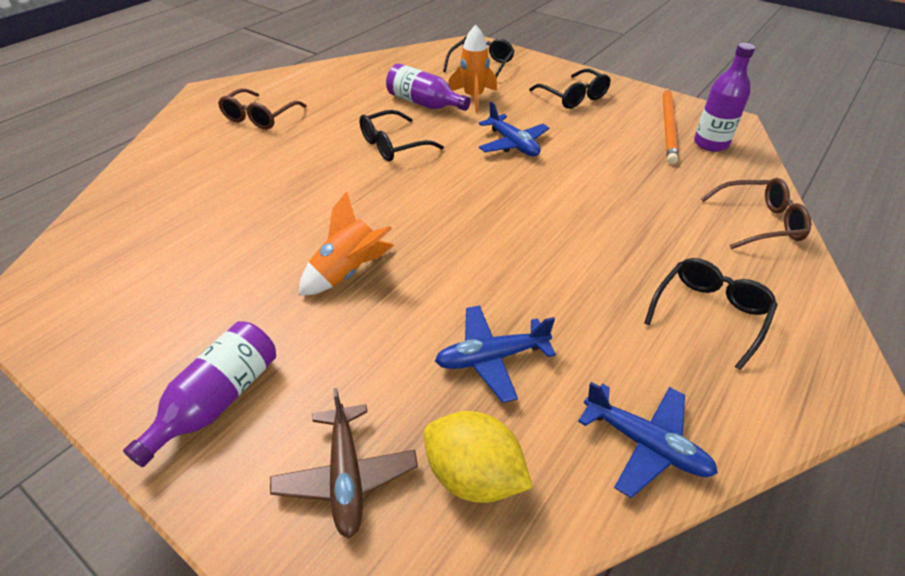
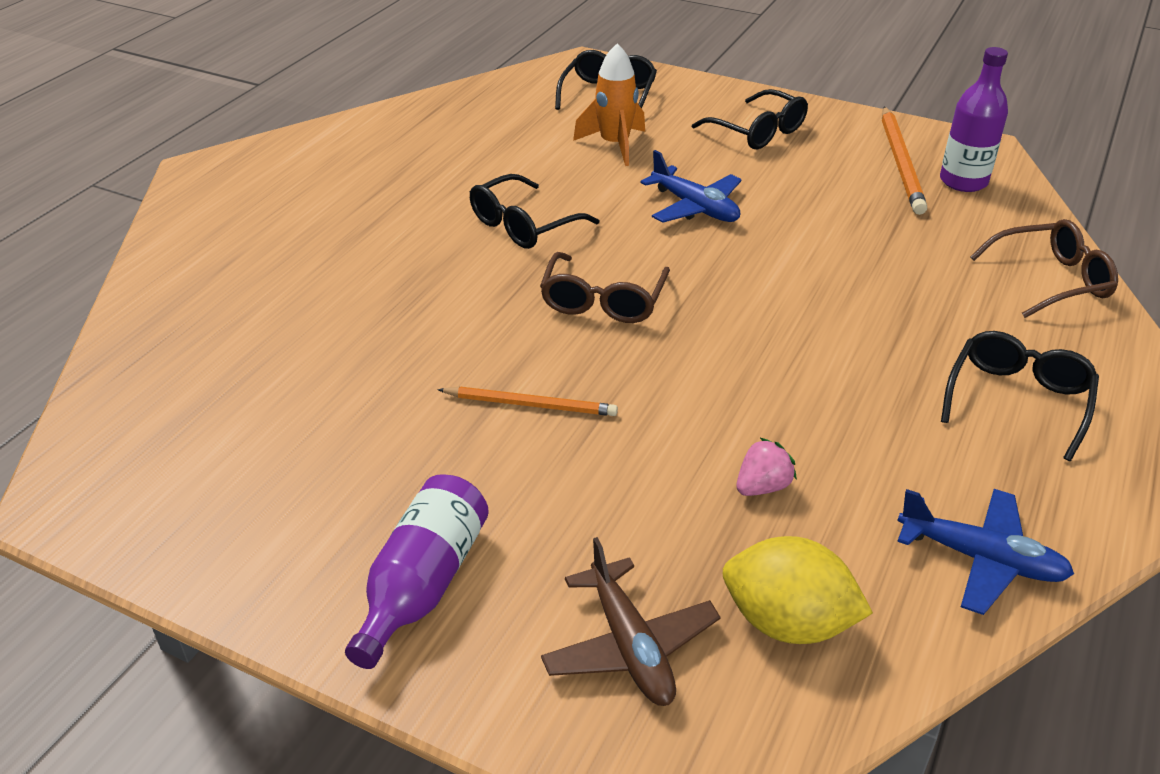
camera: 10 degrees left, 5 degrees down
brown glasses [218,88,307,130] -> brown glasses moved to [540,252,670,323]
orange rocket [299,191,394,296] -> orange pencil [437,387,618,416]
purple bottle [386,63,471,111] -> none
blue plane [435,305,556,403] -> pink strawberry [737,437,797,496]

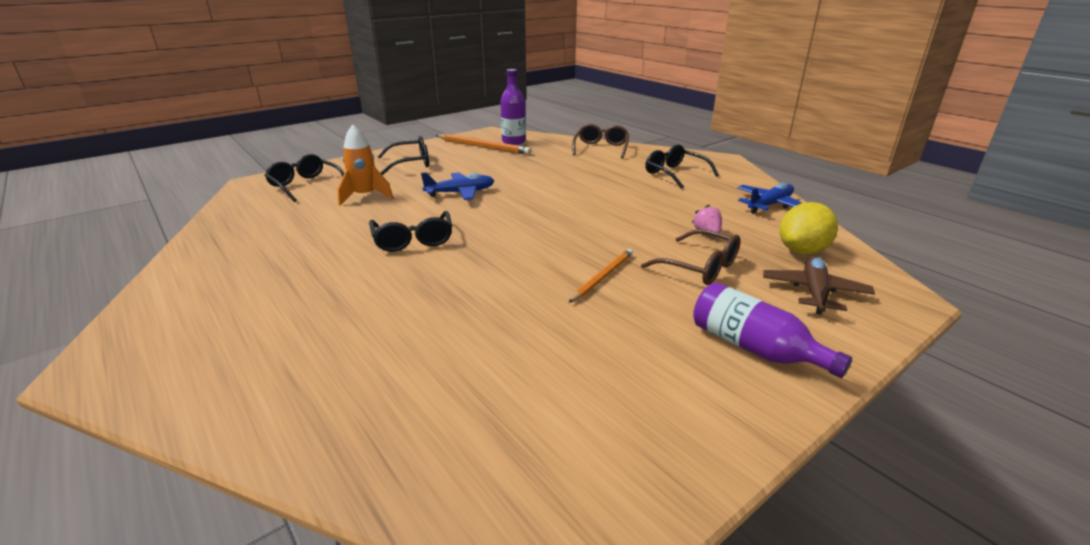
camera: 65 degrees left, 10 degrees down
brown glasses [540,252,670,323] -> brown glasses moved to [641,229,741,285]
brown plane [541,537,720,706] -> brown plane turned 75 degrees counterclockwise [763,256,875,315]

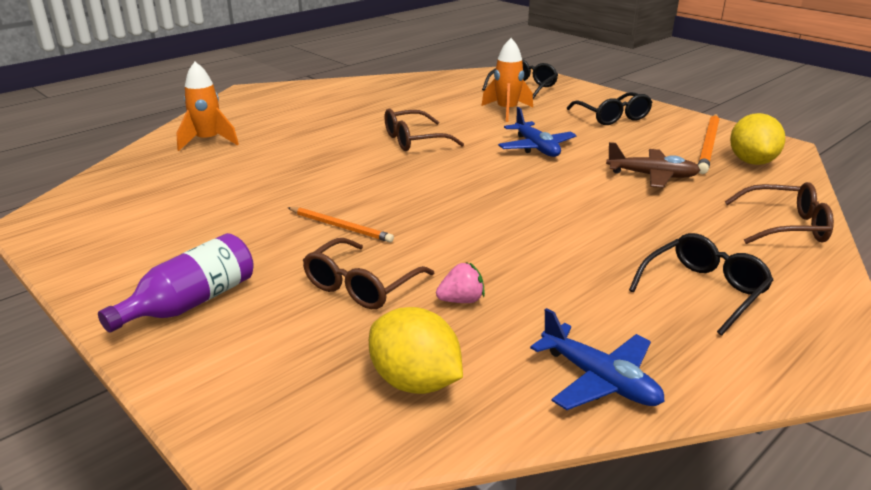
camera: 85 degrees right, 0 degrees up
black glasses [369,211,452,252] -> brown glasses [385,109,464,151]
purple bottle [500,69,526,145] -> yellow lemon [730,113,785,165]
brown plane [763,256,875,315] -> brown plane moved to [606,142,700,188]
none -> orange rocket [176,62,239,151]

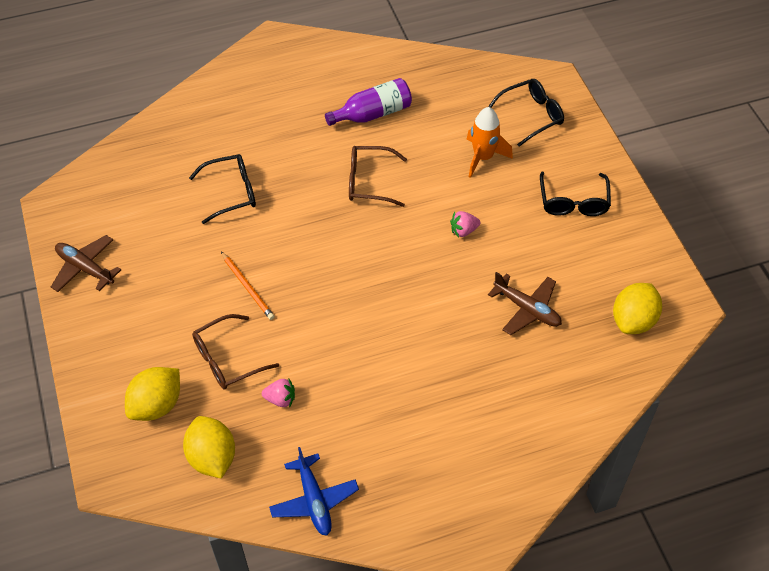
camera: 25 degrees right, 25 degrees up
purple bottle [98,233,253,333] -> purple bottle moved to [325,78,412,126]
orange rocket [176,62,239,151] -> none
blue plane [498,107,577,157] -> pink strawberry [450,211,480,237]
black glasses [629,233,774,335] -> black glasses moved to [189,154,256,224]
orange pencil [698,114,720,174] -> none
brown glasses [725,182,834,244] -> none
none -> brown plane [51,235,121,292]
none -> yellow lemon [125,367,180,421]

